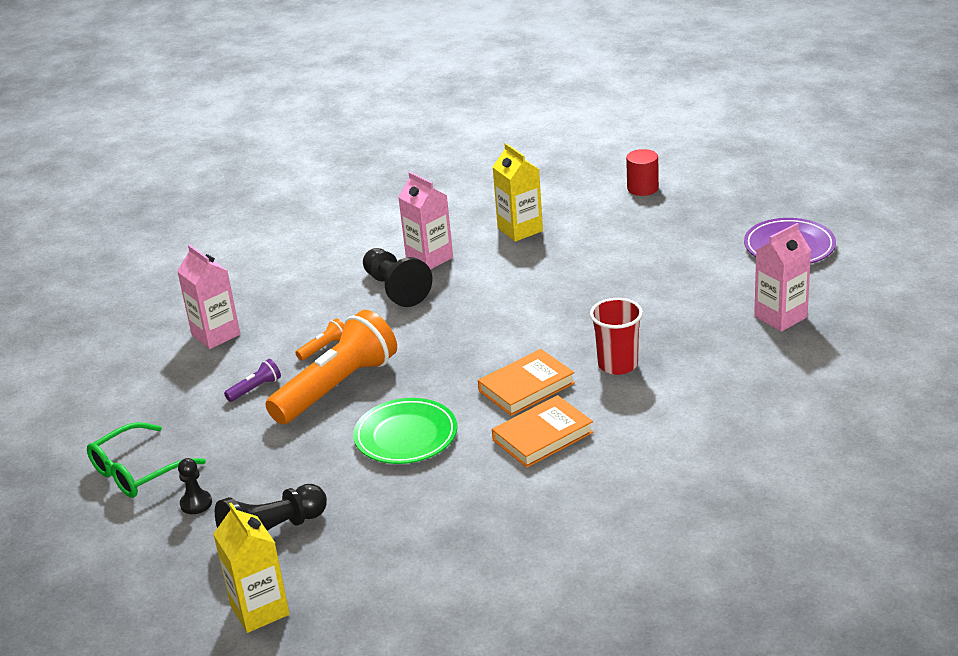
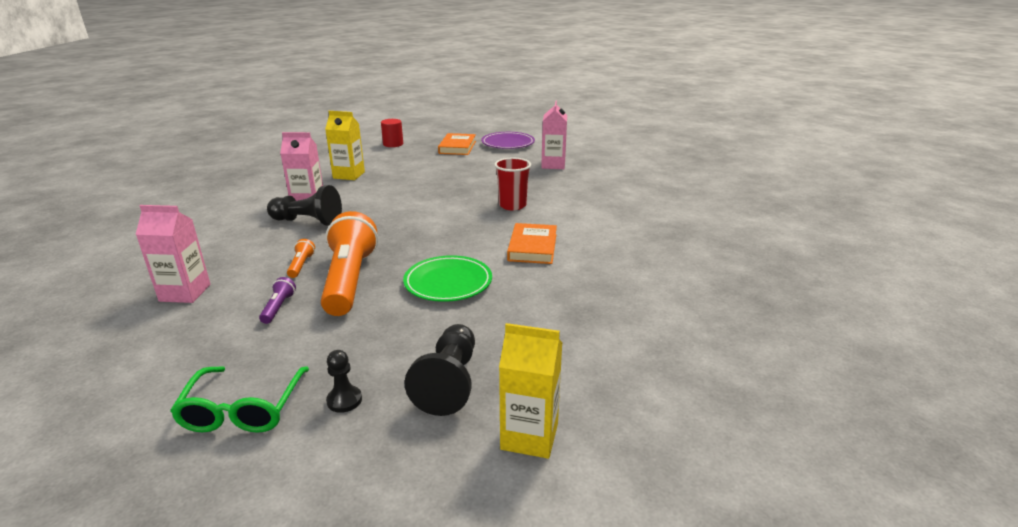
camera: 50 degrees left, 5 degrees down
orange book [478,349,575,416] -> orange book moved to [438,133,476,155]

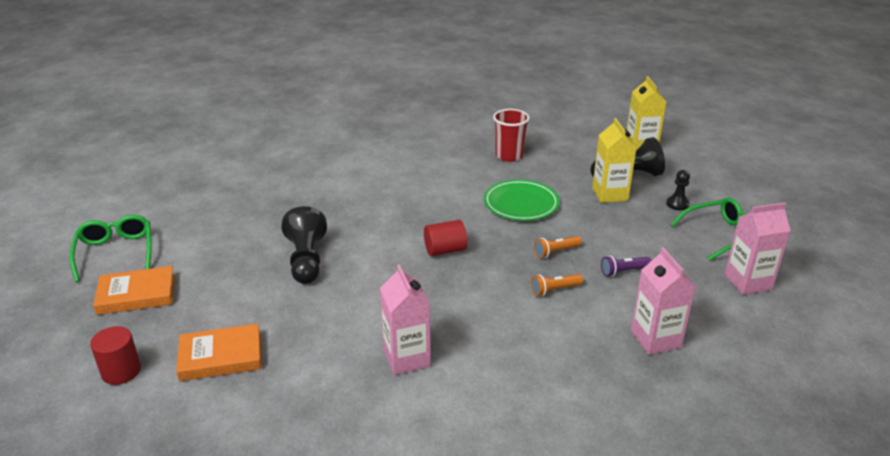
camera: 110 degrees left, 5 degrees up
black pawn [267,185,342,226] -> black pawn moved to [282,206,327,284]
orange flashlight [321,211,378,316] -> orange flashlight [534,236,582,258], size x0.40
yellow carton [325,111,365,180] -> yellow carton moved to [592,118,637,203]
purple plate [481,132,535,149] -> green glasses [69,215,152,282]
red cup [494,158,531,210] -> red cup moved to [493,109,530,162]
orange book [507,223,557,264] -> orange book moved to [176,324,262,381]
pink carton [541,101,567,169] -> pink carton moved to [724,202,791,295]
none -> red cylinder [424,220,467,256]

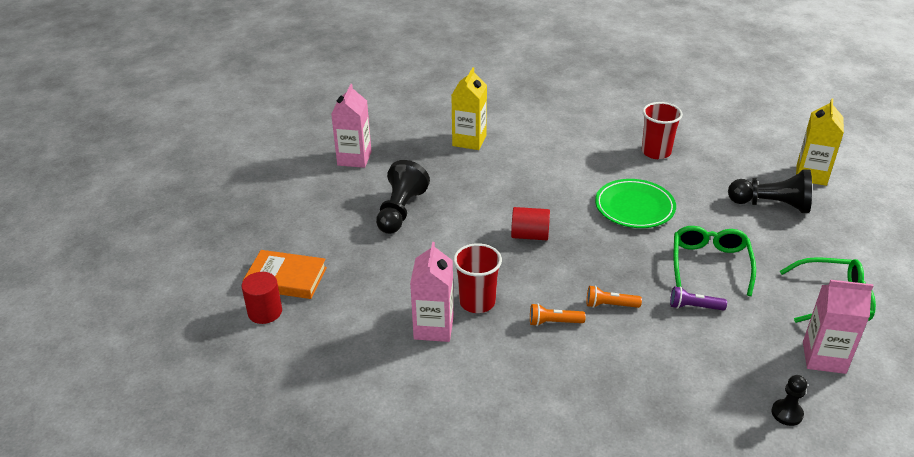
camera: 25 degrees right, 5 degrees up
green glasses [69,215,152,282] -> green glasses moved to [674,226,756,296]
red cylinder [90,326,141,385] -> red cylinder moved to [242,272,282,324]
orange book [93,266,175,315] -> none
orange flashlight [534,236,582,258] -> orange flashlight moved to [530,303,586,326]
yellow carton [592,118,637,203] -> yellow carton moved to [451,67,487,150]
pink carton [631,247,696,355] -> pink carton moved to [331,84,372,168]
black pawn [666,170,690,210] -> black pawn moved to [772,375,807,426]
none -> red cup [453,243,502,313]

